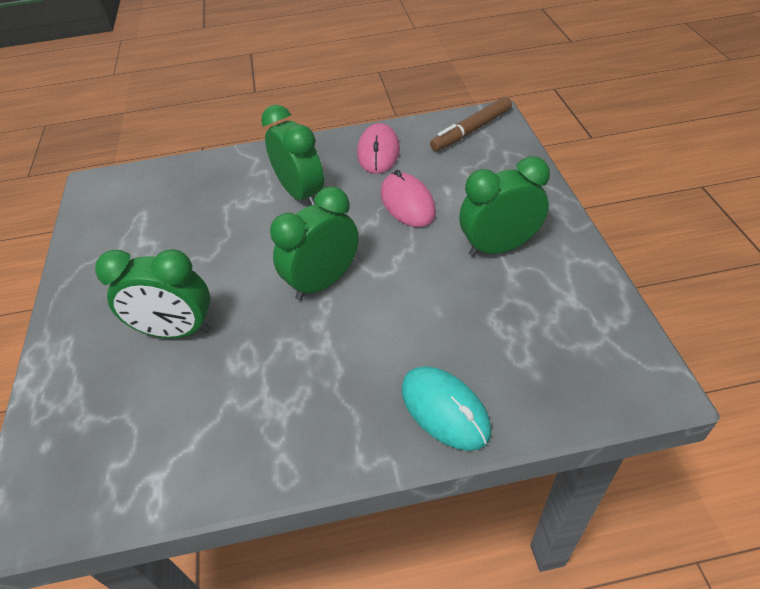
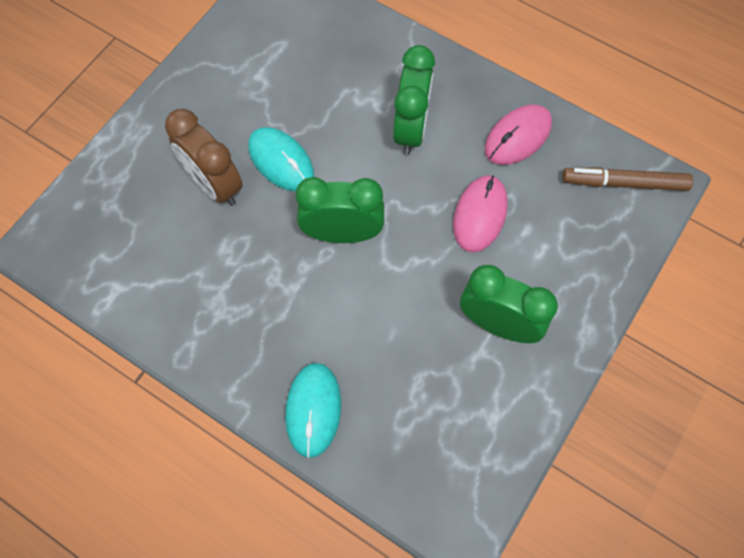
camera: 40 degrees right, 20 degrees up
green clock [95,249,211,338] -> brown clock [165,109,243,206]
none -> turquoise mouse [248,127,314,191]

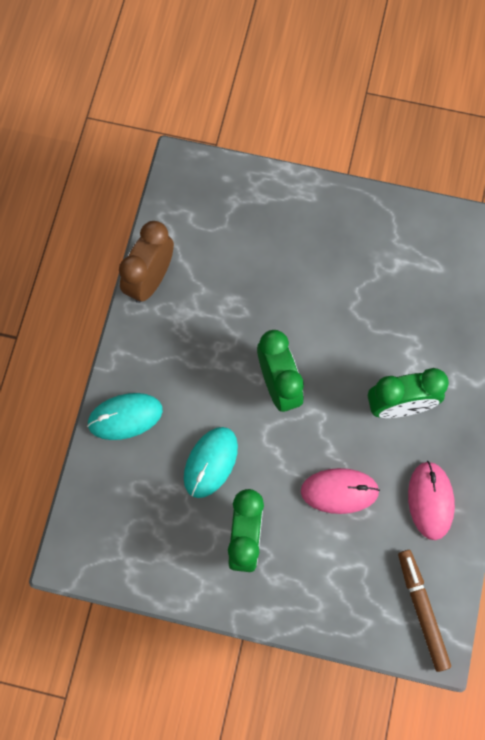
camera: 70 degrees right, 5 degrees up
brown clock [165,109,243,206] -> brown clock moved to [119,221,174,303]
turquoise mouse [248,127,314,191] -> turquoise mouse moved to [184,427,238,498]
pink mouse [485,104,552,165] -> pink mouse turned 60 degrees clockwise [408,461,455,540]

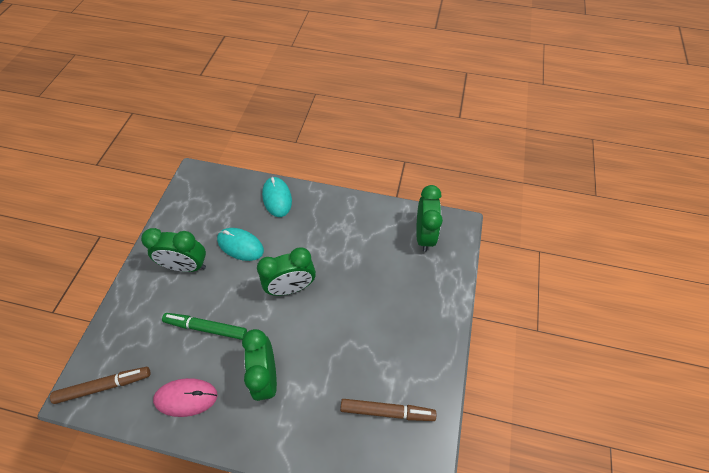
camera: 90 degrees right, 15 degrees down
brown clock [119,221,174,303] -> none
pink mouse [301,468,380,514] -> green marker [162,313,247,340]
none -> brown marker [340,399,436,421]
none -> green clock [416,185,443,252]

